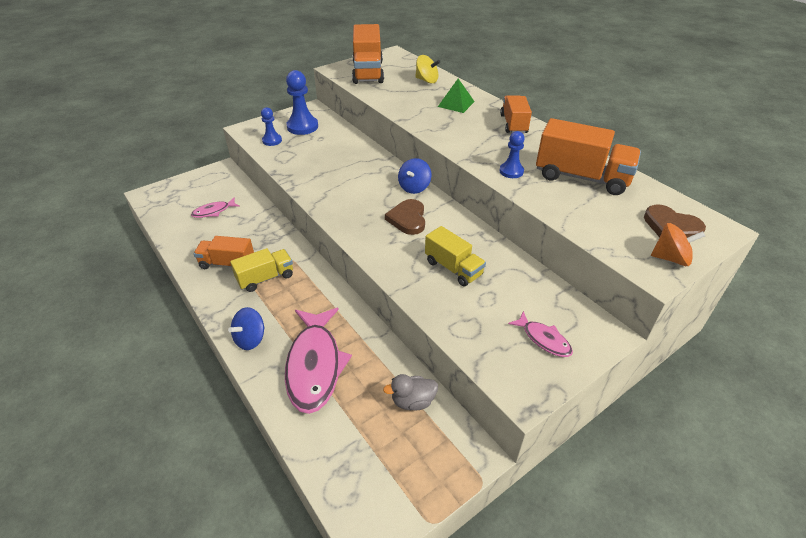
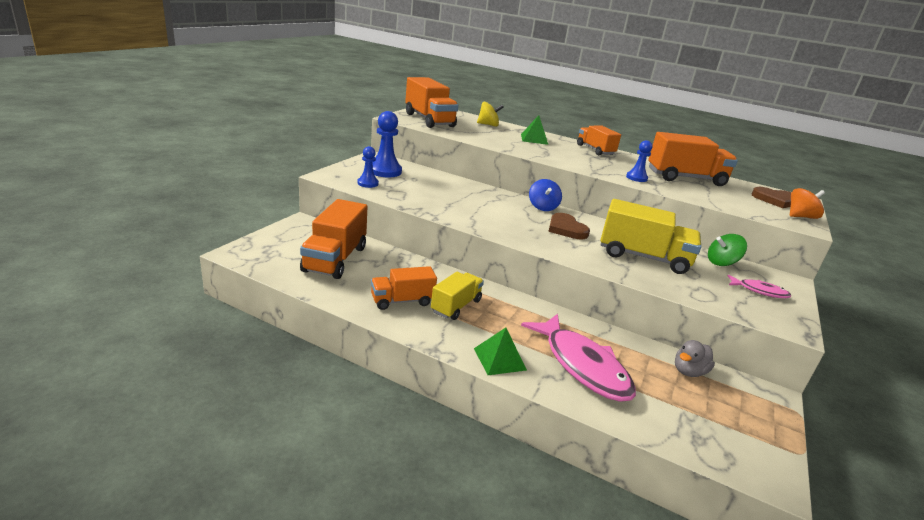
camera: 30 degrees left, 15 degrees down
pink fish [191,197,240,218] -> orange truck [300,199,368,279]
blue spinning top [228,307,265,350] -> green pyramid [474,328,527,375]
yellow truck [425,226,486,287] -> yellow truck [600,199,701,274], size x1.60
none -> green spinning top [708,234,747,266]

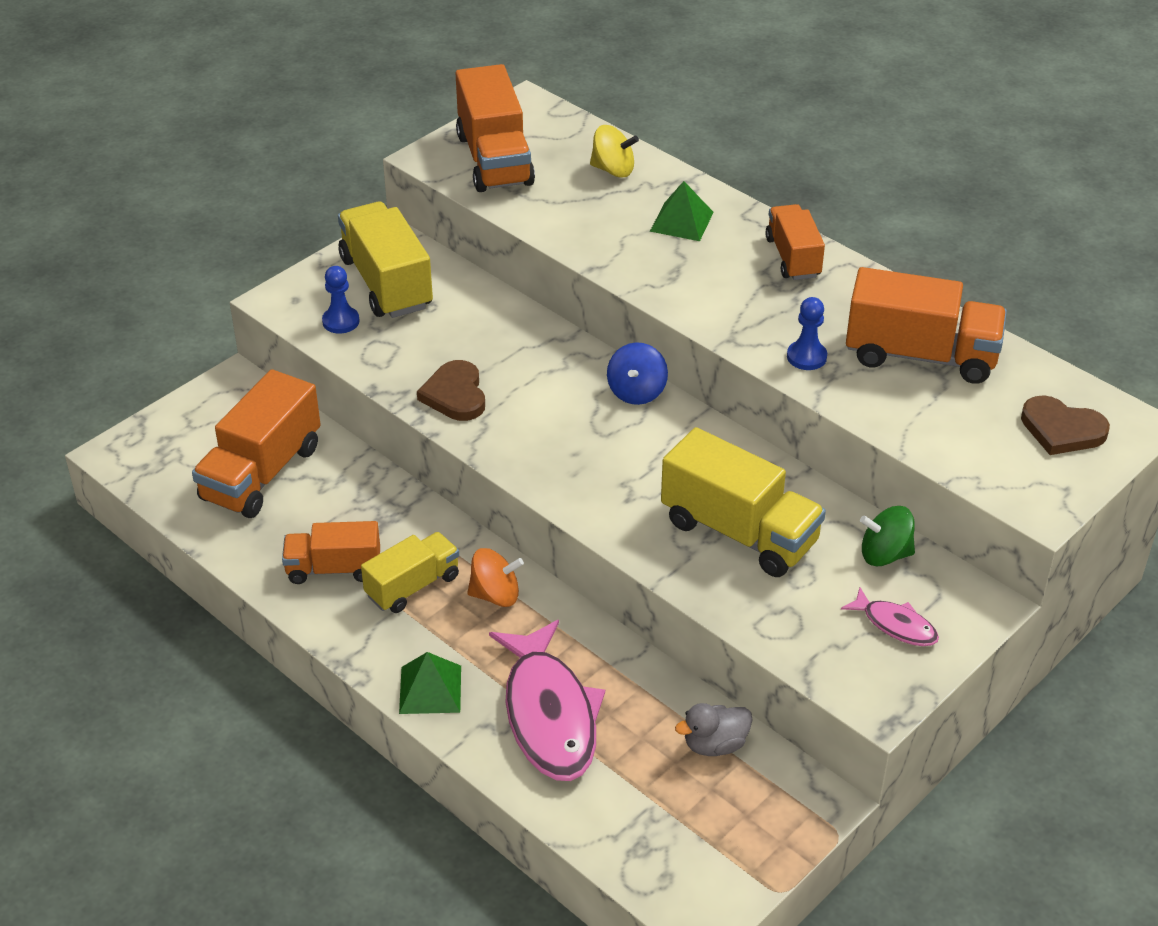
camera: 20 degrees right, 15 degrees up
blue pawn [372,111,402,177] -> yellow truck [338,202,433,318]
brown heart [548,213,590,239] -> brown heart moved to [417,360,485,421]
orange spinning top [790,188,825,219] -> orange spinning top moved to [467,548,524,607]

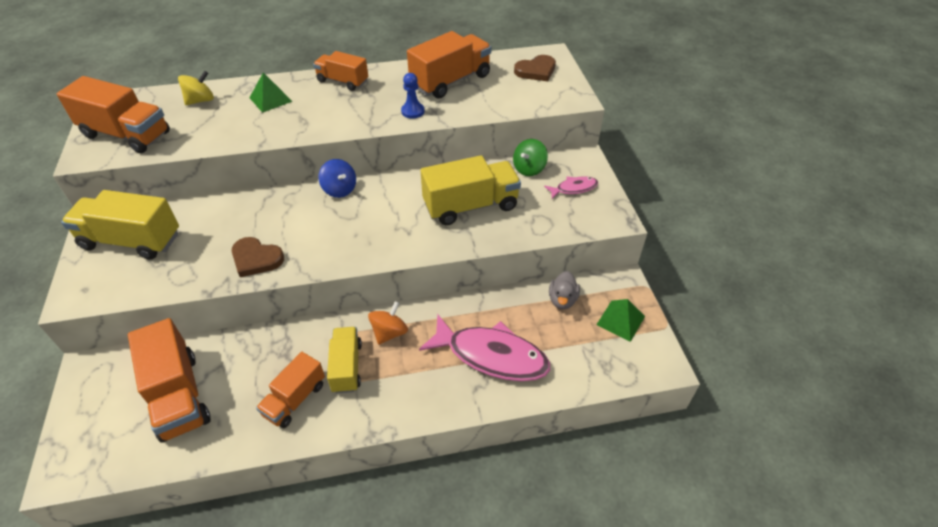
camera: 55 degrees left, 5 degrees up
blue pawn [322,266,360,333] -> none
green pyramid [399,652,461,714] -> green pyramid moved to [596,299,645,342]

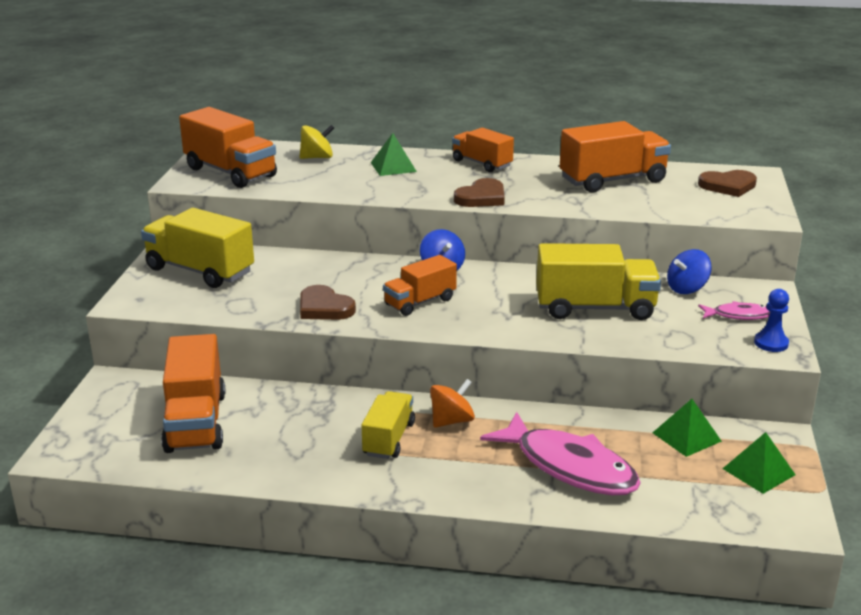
camera: 20 degrees right, 20 degrees down
orange truck [256,352,325,428] -> orange truck moved to [383,255,457,316]
blue pawn [401,73,425,119] -> blue pawn moved to [754,289,789,352]
green spinning top [513,139,548,176] -> blue spinning top [667,249,712,294]
grey duck [549,271,580,309] -> green pyramid [653,399,722,457]
none -> brown heart [454,178,505,207]

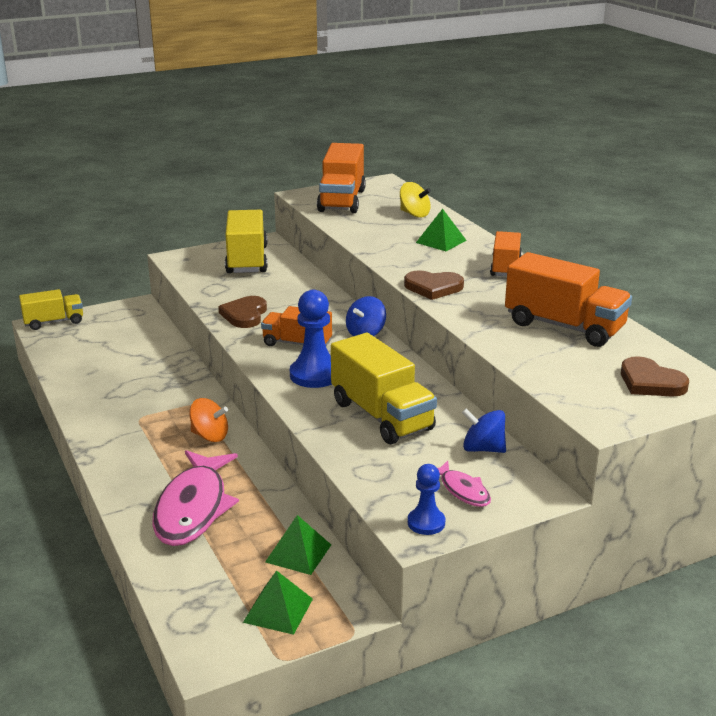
camera: 55 degrees right, 0 degrees up
orange truck [161,334,225,453] -> none
yellow truck [362,391,415,459] -> yellow truck moved to [19,289,83,330]
none -> blue pawn [290,290,332,388]

